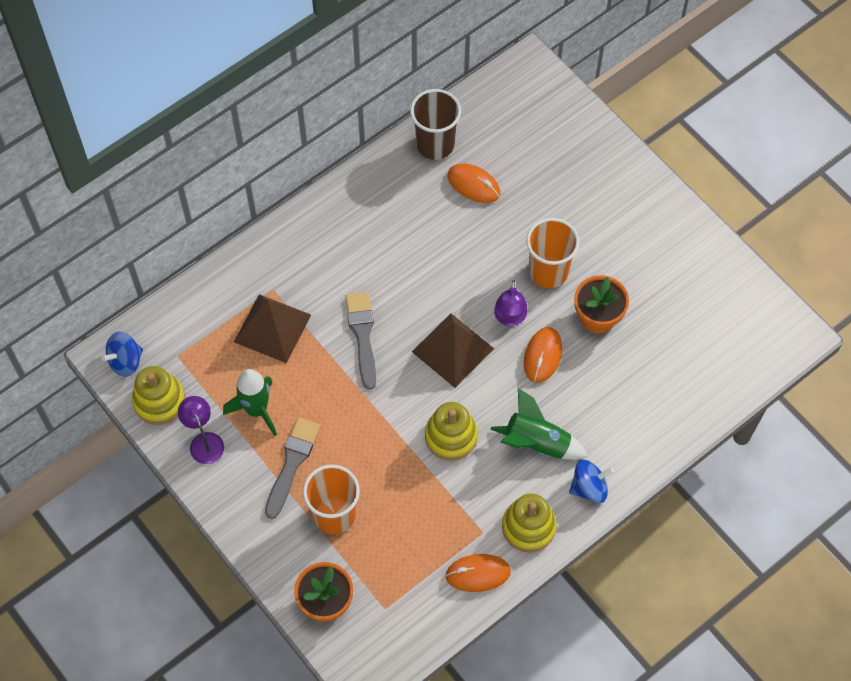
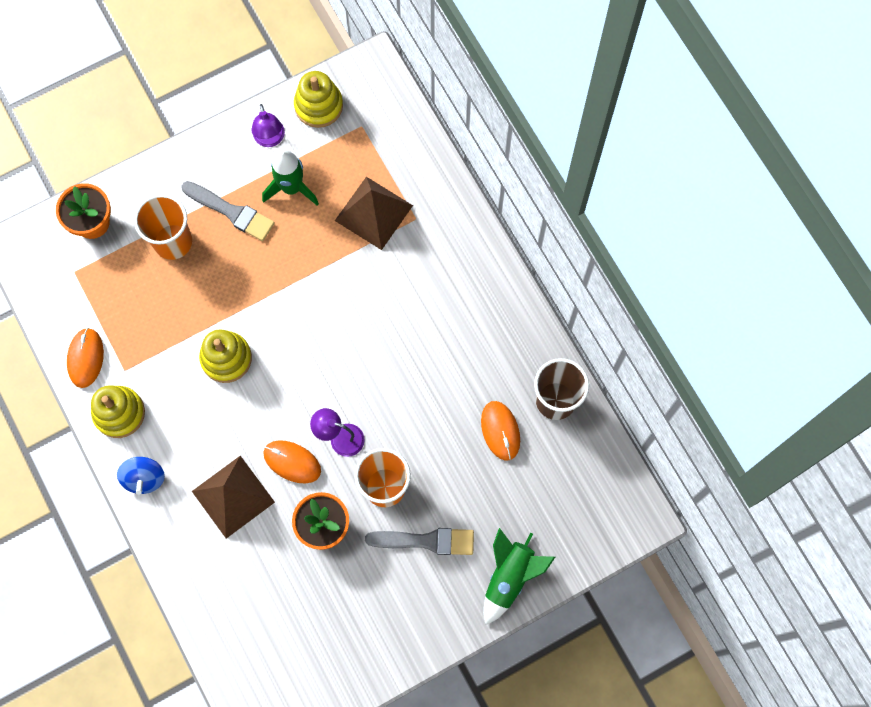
camera: 100 degrees right, 10 degrees up
blue spinning top [101,332,143,377] -> none
purple lamp [178,396,224,464] -> purple lamp turned 90 degrees clockwise [251,104,285,147]
grey brush [346,292,376,390] -> grey brush moved to [365,528,474,555]
brown pyramid [412,313,494,388] -> brown pyramid moved to [192,456,275,539]
orange mouse [447,163,500,203] -> orange mouse turned 60 degrees counterclockwise [481,401,520,461]
green rocket [490,388,588,460] -> green rocket moved to [483,528,555,625]

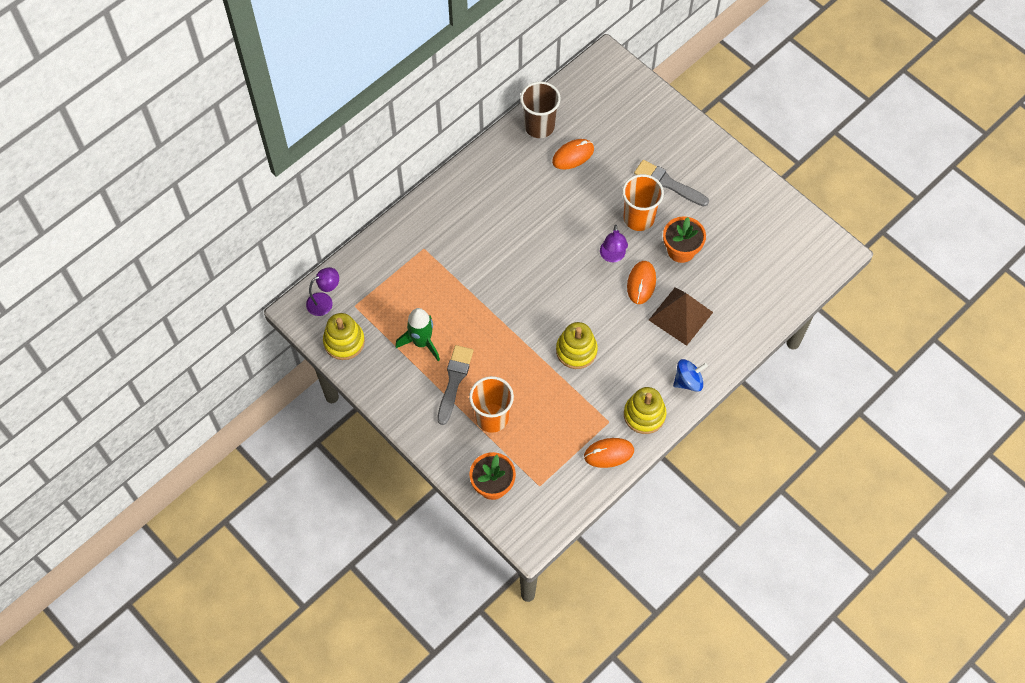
camera: 105 degrees left, 10 degrees down
purple lamp [251,104,285,147] -> purple lamp moved to [306,267,339,316]
brown pyramid [335,177,413,250] -> none
grey brush [365,528,474,555] -> grey brush turned 45 degrees counterclockwise [634,160,709,206]
green rocket [483,528,555,625] -> none

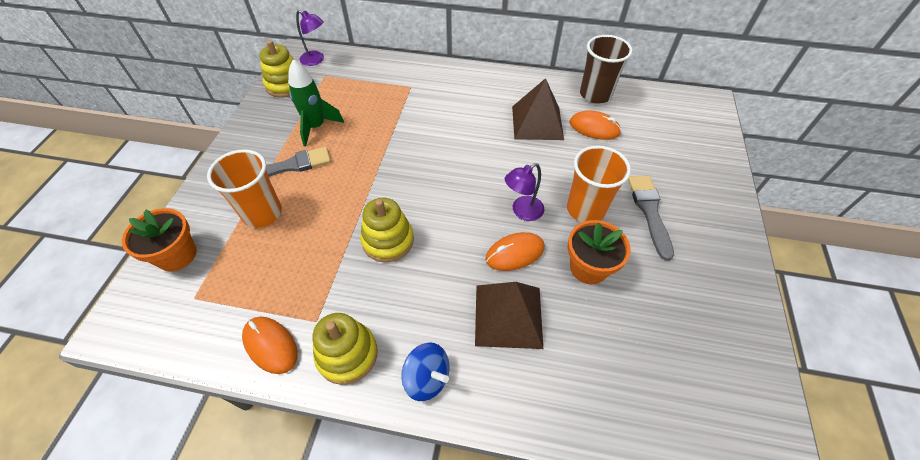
camera: 55 degrees right, 10 degrees down
none -> brown pyramid [512,78,564,140]

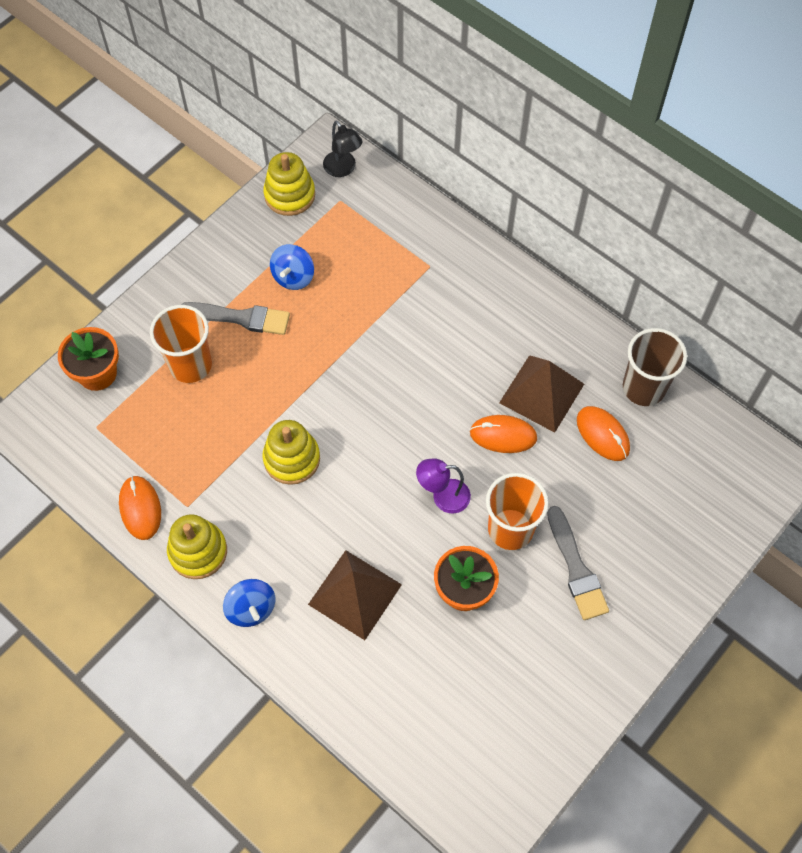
camera: 30 degrees right, 10 degrees up
green rocket [288,59,344,147] -> blue spinning top [270,244,314,290]
purple lamp [296,10,324,66] -> black lamp [323,121,363,177]
orange mouse [485,232,545,271] -> orange mouse moved to [470,415,537,453]
grey brush [628,175,674,261] -> grey brush turned 135 degrees clockwise [547,506,609,620]

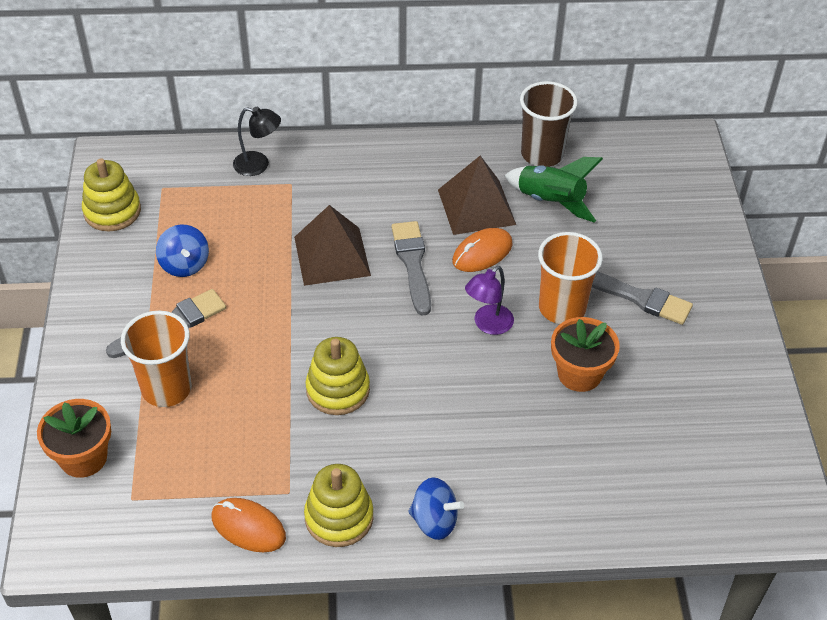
camera: 45 degrees left, 15 degrees down
brown pyramid [308,550,402,640] -> brown pyramid moved to [294,205,371,286]
black lamp [323,121,363,177] -> black lamp moved to [233,107,281,176]
orange mouse [577,406,630,461] -> green rocket [504,157,603,223]
none -> grey brush [392,221,431,315]

